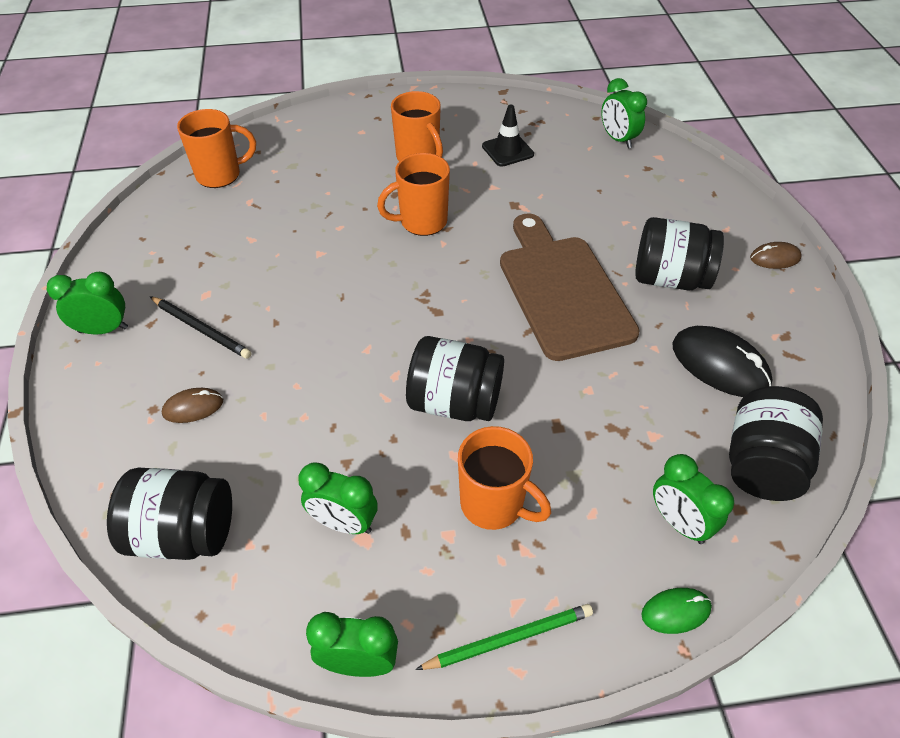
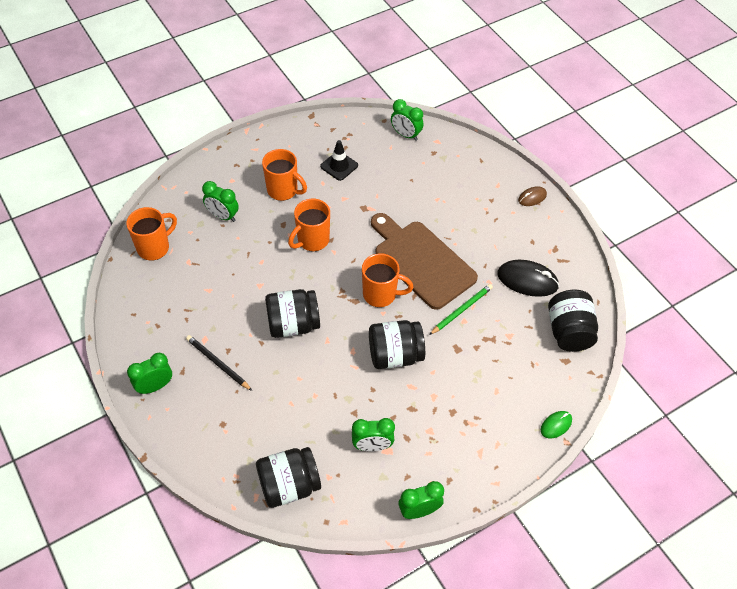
camera: 25 degrees left, 5 degrees up
black pencil [150,296,251,359] -> black pencil turned 150 degrees counterclockwise [186,335,252,391]
brown mouse [162,388,223,423] -> none
green pencil [415,604,593,670] -> green pencil moved to [429,284,493,335]
orange mug [458,426,551,530] -> orange mug moved to [362,253,413,307]
black jar [635,217,724,291] -> black jar moved to [265,289,320,338]
green clock [653,454,734,544] -> green clock moved to [202,181,239,222]

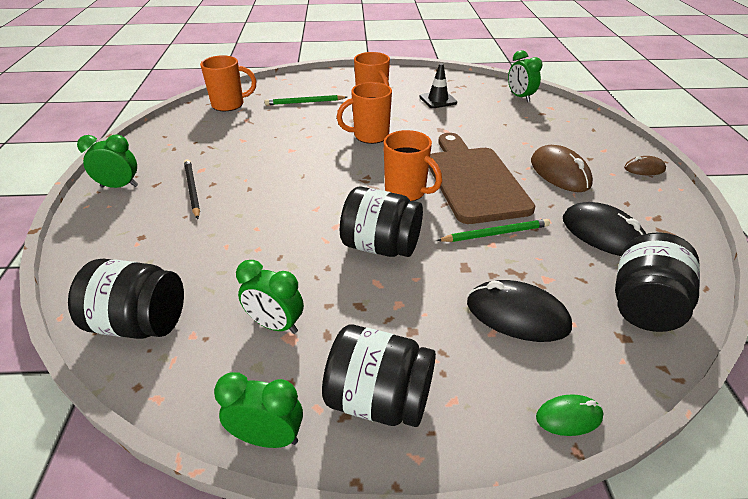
camera: 30 degrees right, 15 degrees down
green clock [202,181,239,222] -> green pencil [265,95,347,105]
black jar [265,289,320,338] -> black jar moved to [322,324,436,427]
none -> black mouse [467,280,572,342]
none -> brown mouse [531,145,593,192]

